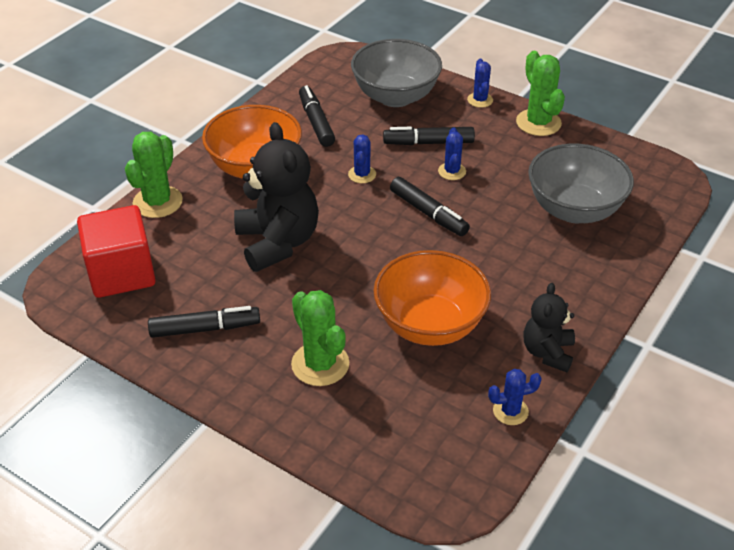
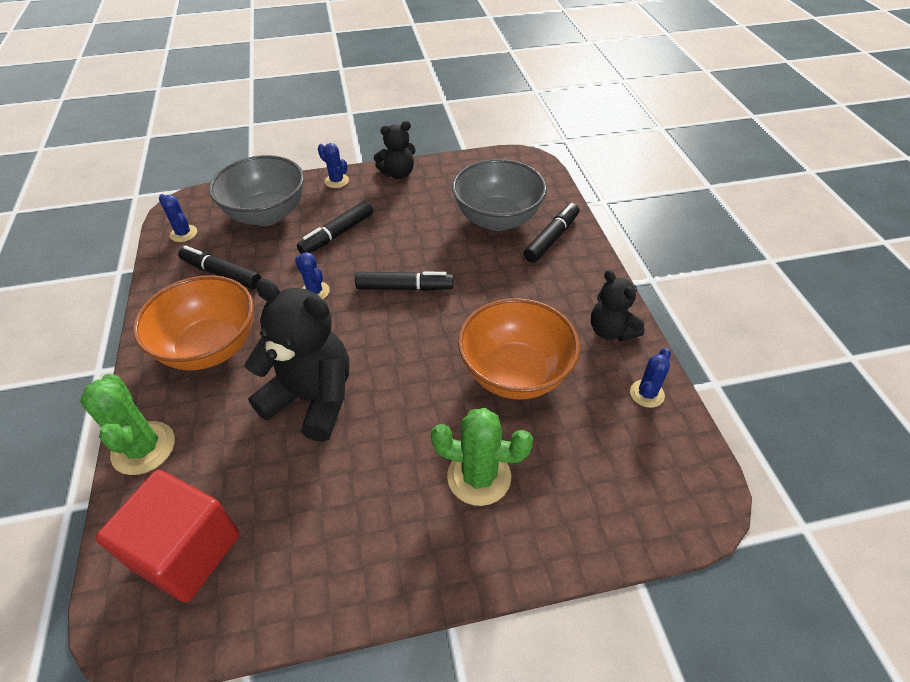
camera: 45 degrees left, 5 degrees up
black marker [148,306,260,338] -> black marker moved to [524,203,580,263]
blue cactus [438,127,466,180] -> blue cactus moved to [159,194,197,242]
green cactus [516,51,565,136] -> black teddy bear [374,121,416,179]

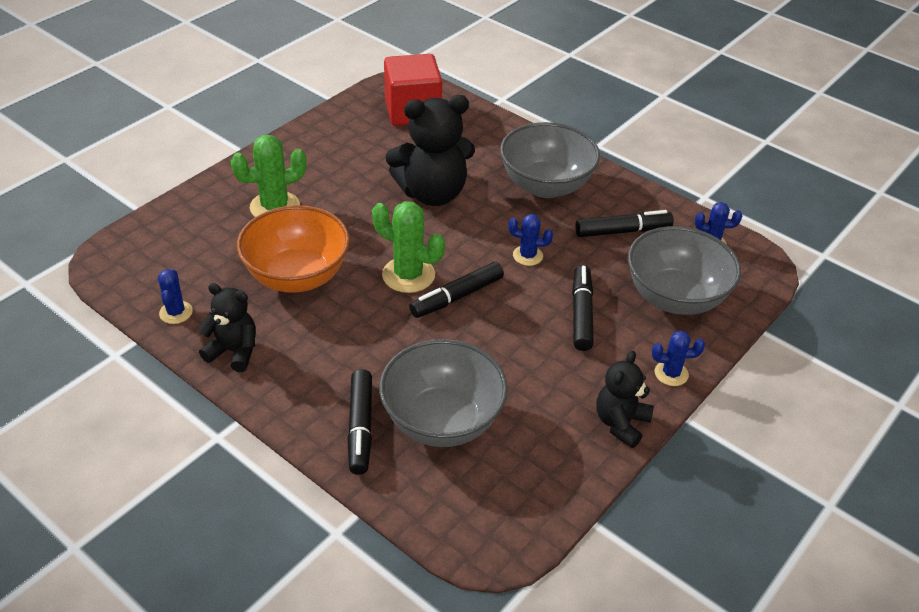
camera: 140 degrees right, 5 degrees down
green cactus [80,374,175,475] -> green cactus moved to [372,201,445,293]
orange bowl [133,275,254,370] -> grey bowl [500,122,600,198]

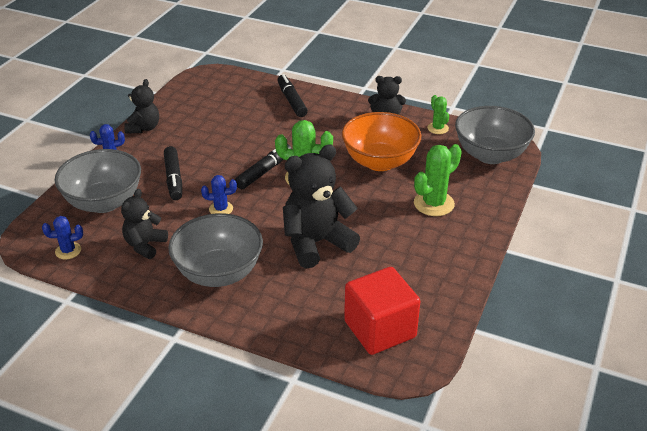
camera: 165 degrees right, 5 degrees down
blue cactus [158,269,193,324] -> green cactus [427,95,449,134]
grey bowl [379,339,508,447] -> grey bowl moved to [455,106,535,164]
black marker [575,210,674,237] -> black teddy bear [121,189,168,259]

